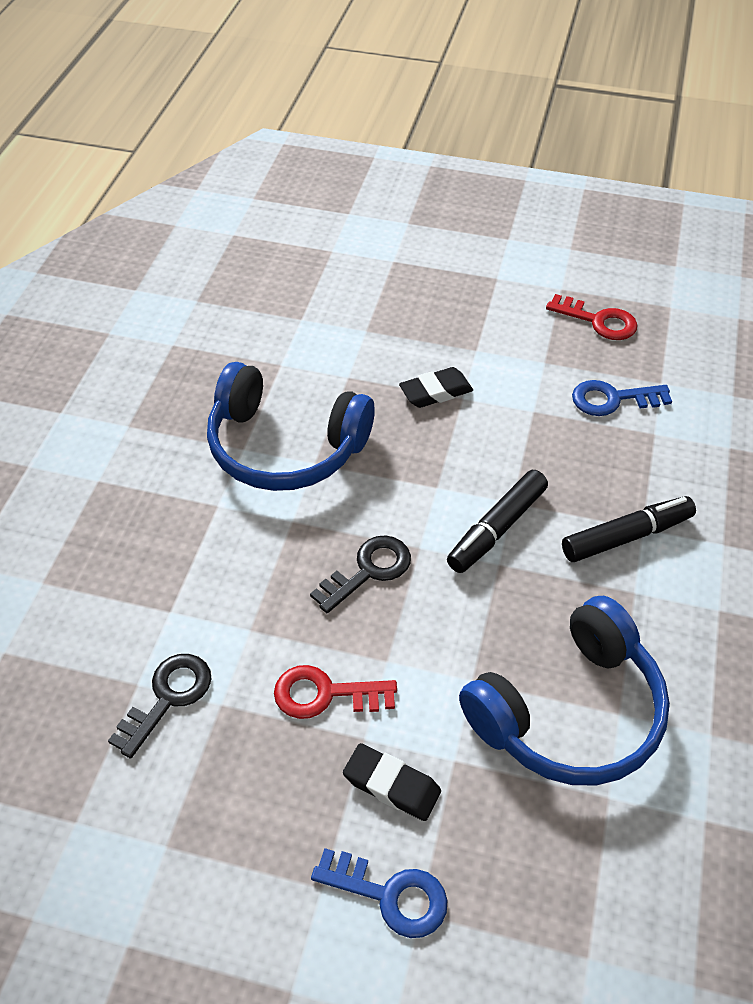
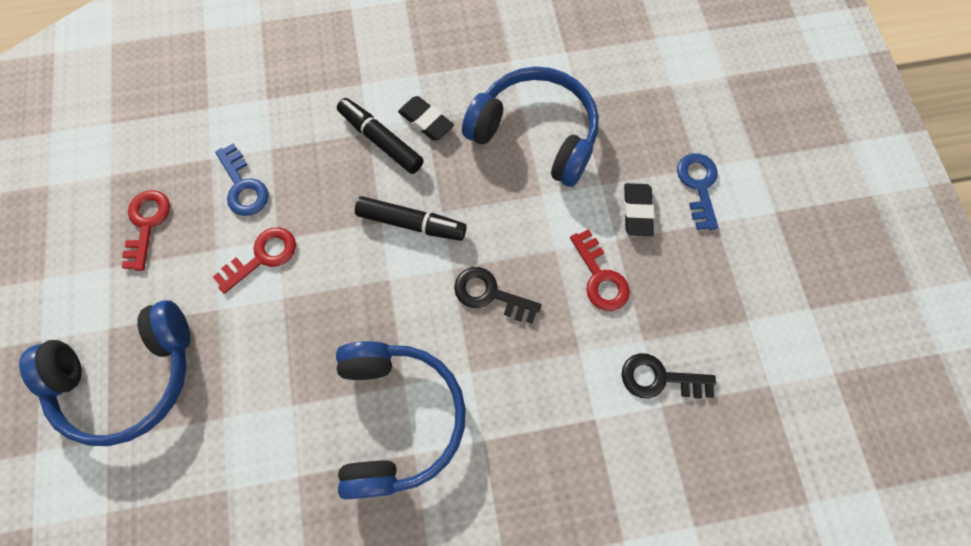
camera: 115 degrees left, 20 degrees up
black eraser [399,367,473,408] -> black eraser moved to [398,96,454,141]
none -> blue headphones [19,300,190,446]
none -> red key [213,227,296,294]

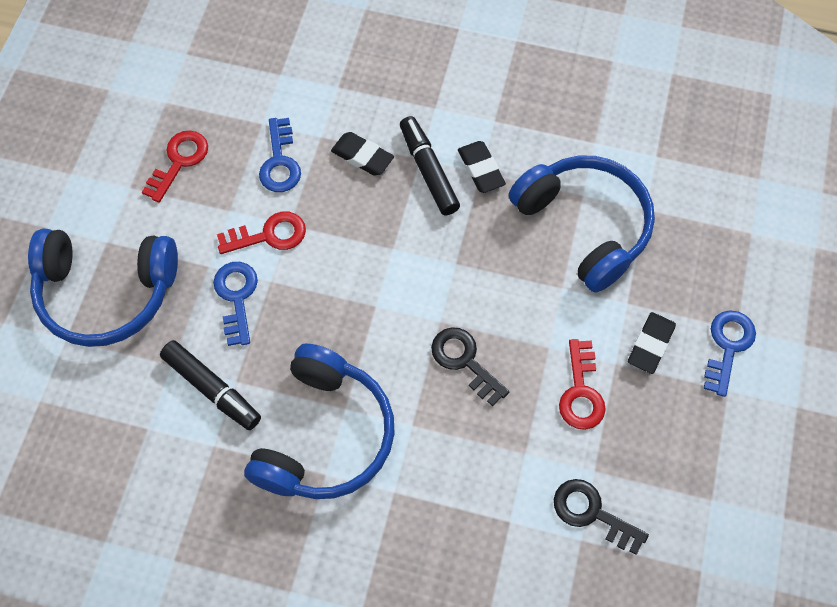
camera: 25 degrees right, 5 degrees down
black marker [355,196,467,241] -> black marker moved to [160,340,261,430]
none -> blue key [213,262,258,346]
none -> black eraser [331,132,394,176]

